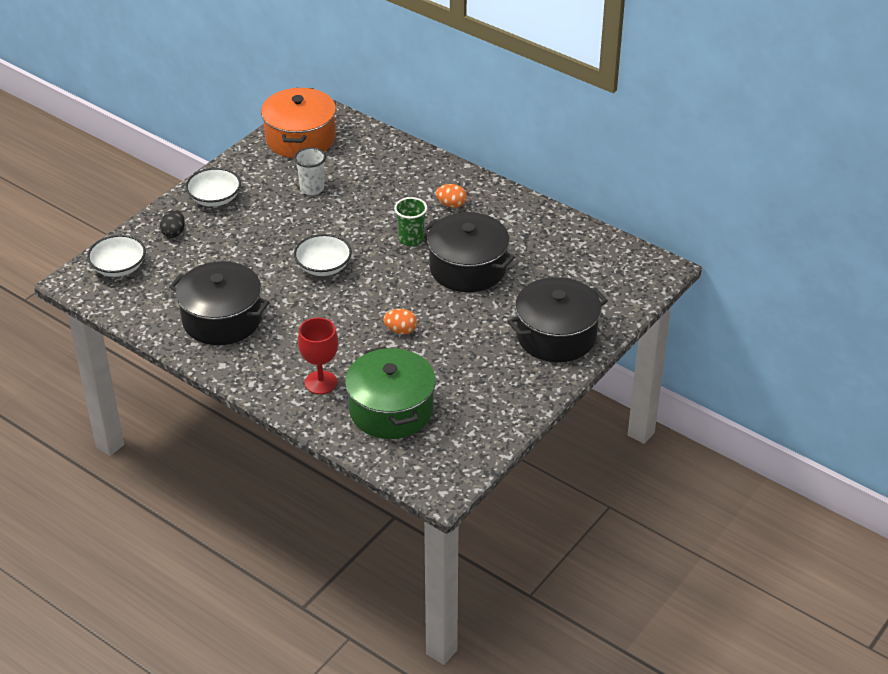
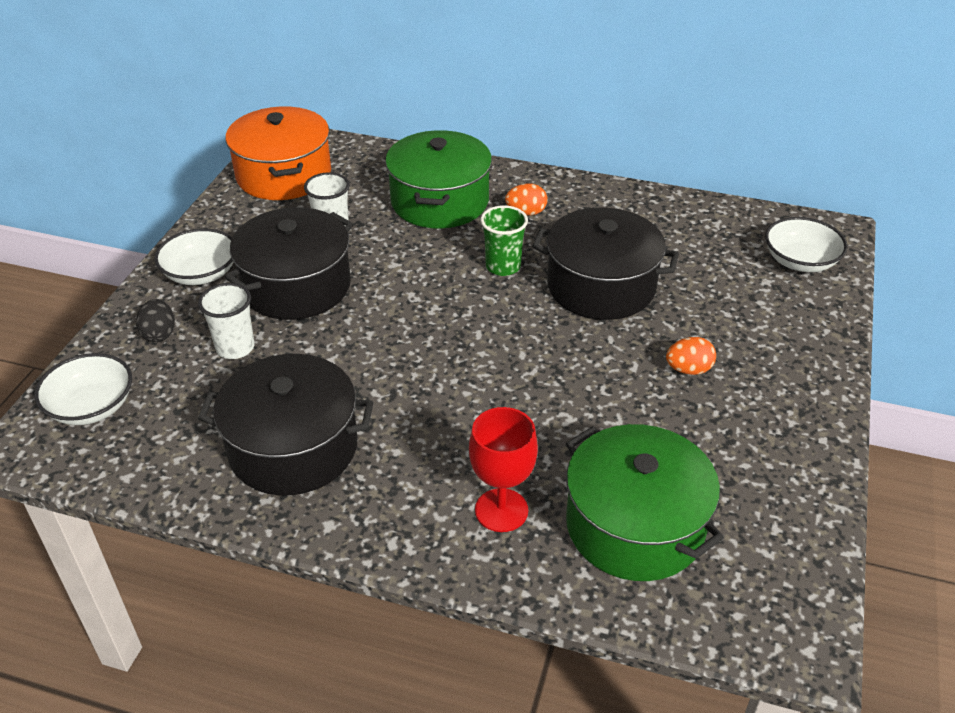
camera: 20 degrees left, 0 degrees up
white bowl [294,234,352,276] -> white bowl moved to [765,217,848,272]
orange egg [383,309,417,334] -> orange egg moved to [666,337,716,375]
black pot [508,277,608,362] -> black pot moved to [225,207,353,320]
none -> white cup [198,283,255,359]
none -> green pot [385,130,492,228]

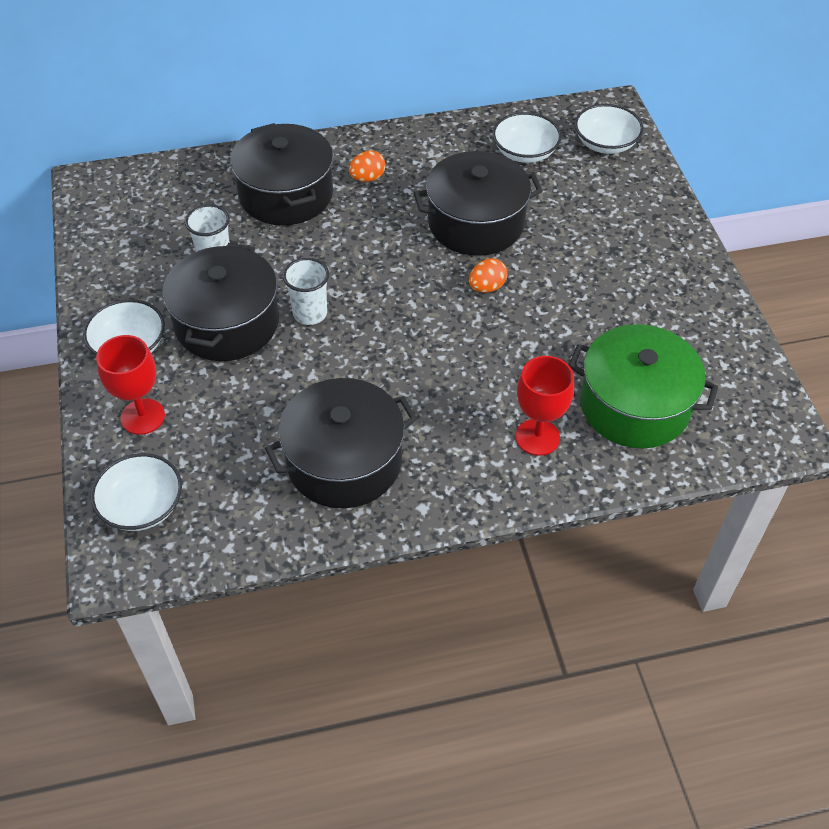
camera: 30 degrees left, 10 degrees up
black egg [136,299,175,342] -> red goblet [96,335,165,435]
white cup [198,283,255,359] -> white cup moved to [283,258,329,325]
orange pot [226,106,331,200] -> none
green pot [385,130,492,228] -> black pot [230,123,333,225]
green cup [481,205,528,276] -> none
orange egg [666,337,716,375] -> orange egg moved to [469,258,507,293]
none -> white bowl [493,112,562,163]

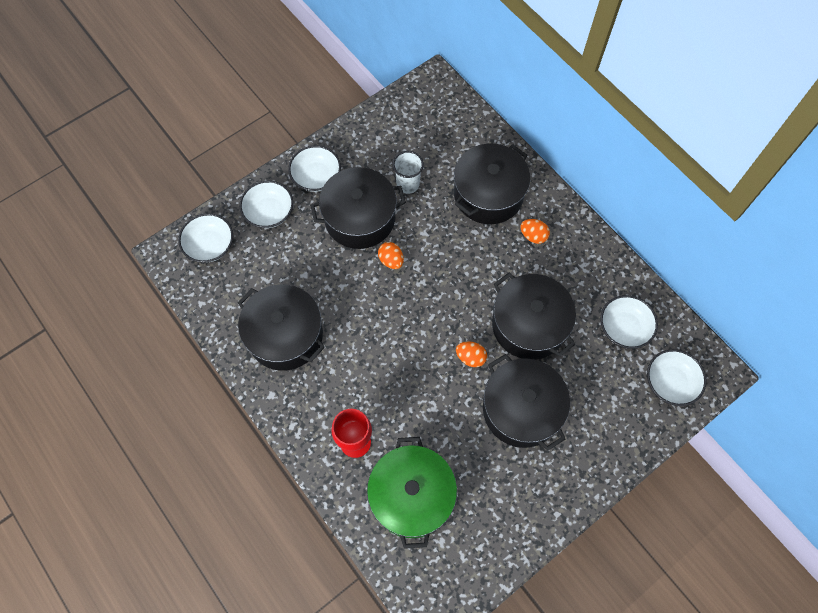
camera: 65 degrees right, 15 degrees up
red goblet [96,335,165,435] -> white bowl [240,181,293,228]
white cup [283,258,329,325] -> orange egg [378,242,404,269]
none -> black pot [483,354,570,451]

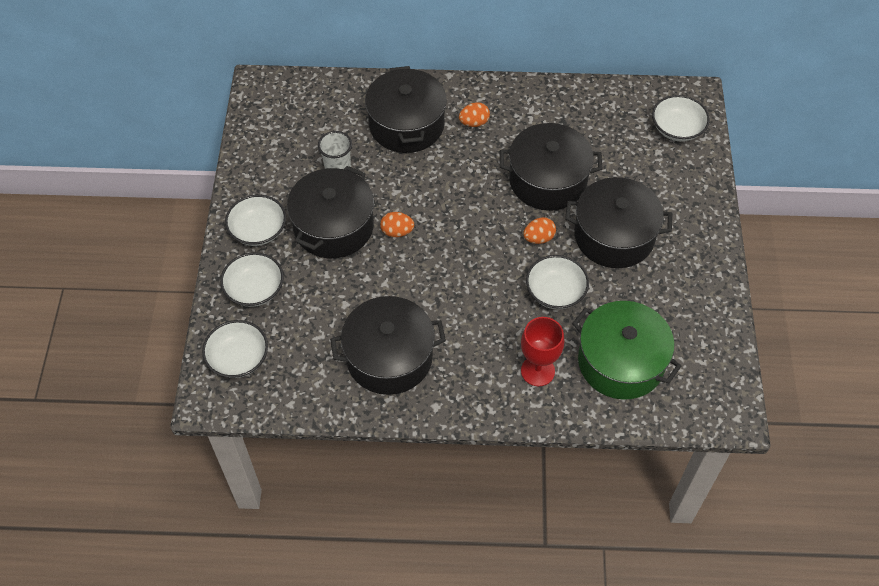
camera: 50 degrees left, 10 degrees down
white bowl [600,295,658,349] -> white bowl moved to [526,255,589,310]

